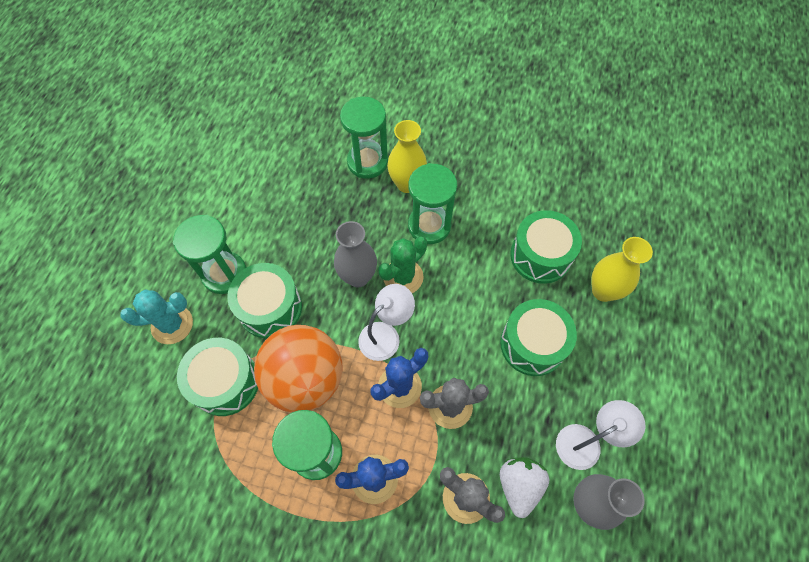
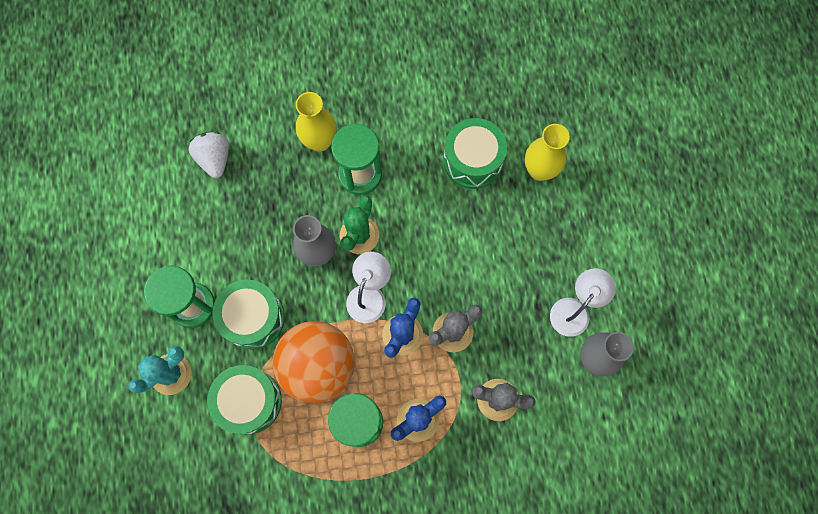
camera: 25 degrees left, 10 degrees up
green hourglass [340,97,388,179] -> none
green drum [500,299,577,376] -> none
white strawberry [500,457,549,518] -> white strawberry moved to [189,132,229,178]

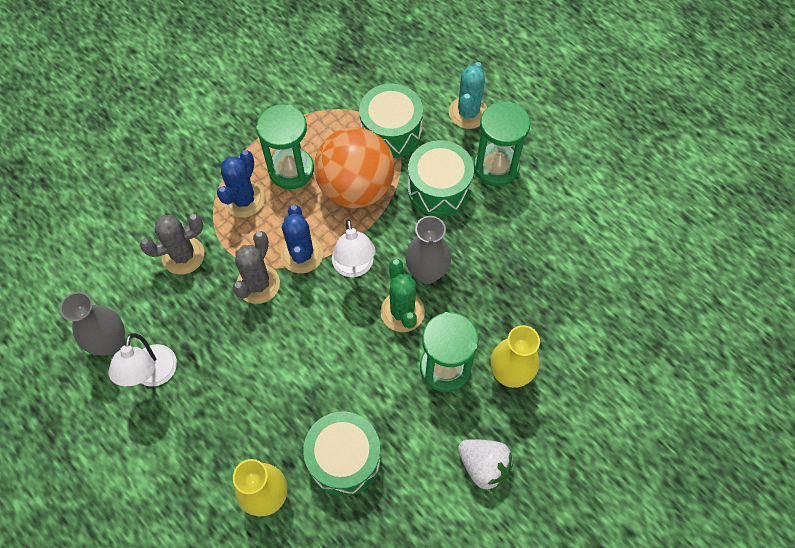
camera: 145 degrees right, 10 degrees down
white strawberry [189,132,229,178] -> white strawberry moved to [458,439,513,491]

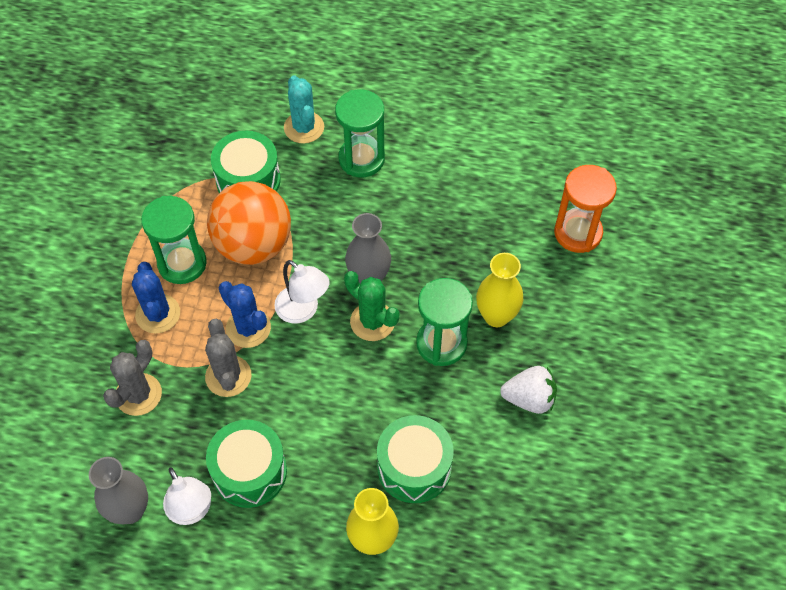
camera: 35 degrees left, 5 degrees down
green drum [408,140,474,217] -> green drum moved to [206,420,287,508]
none -> orange hourglass [554,165,617,253]

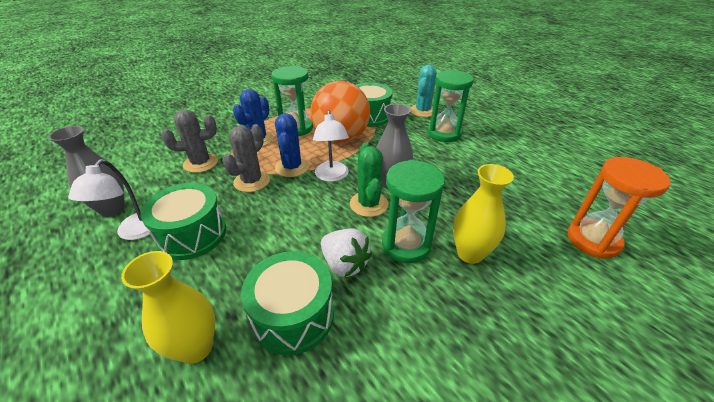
camera: 40 degrees right, 20 degrees down
white strawberry [500,366,557,414] -> white strawberry moved to [321,228,372,277]

